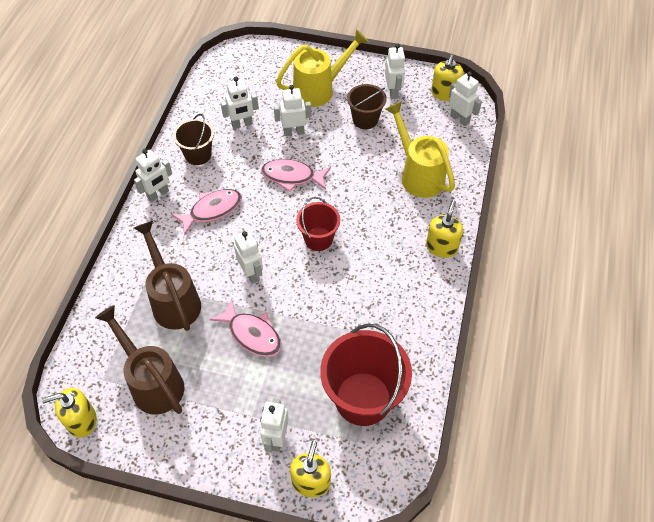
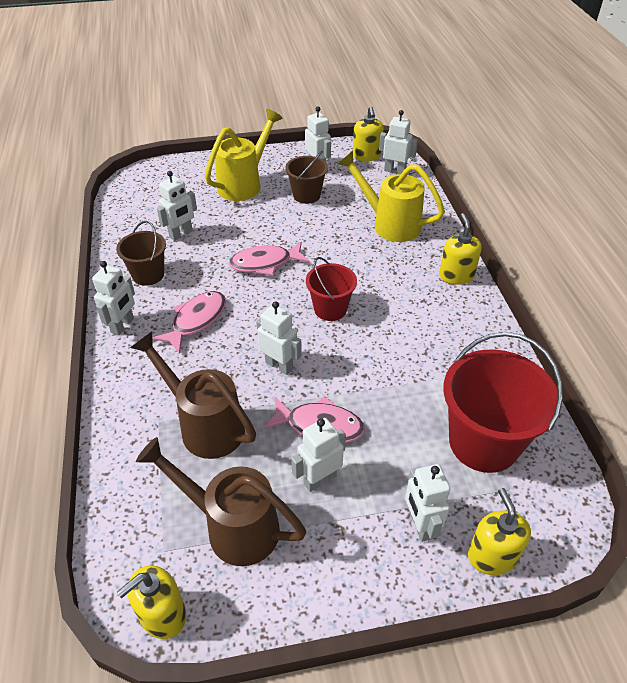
camera: 25 degrees left, 10 degrees down
white robot [274,85,311,136] -> white robot moved to [291,418,346,492]

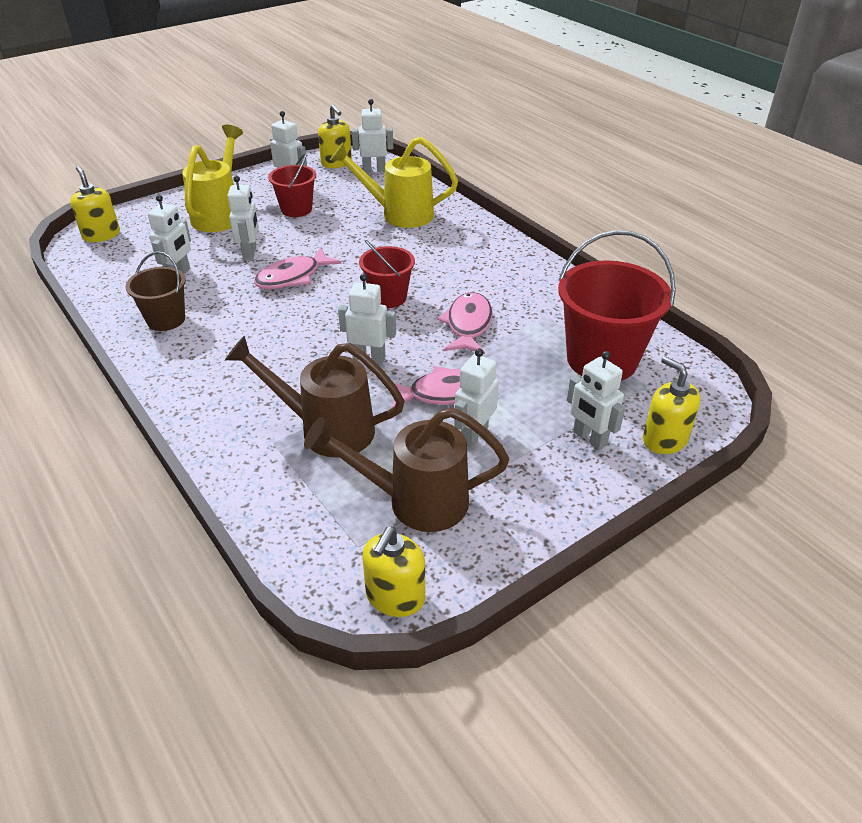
camera: 25 degrees left, 5 degrees down
white robot [92,261,135,336] -> white robot moved to [227,176,259,261]
pink fish [152,291,226,354] -> pink fish moved to [437,292,492,354]
brown bucket [285,151,328,204] -> red bucket [268,154,316,217]
yellow soap dispenser [439,213,482,285] -> yellow soap dispenser moved to [70,166,120,242]

